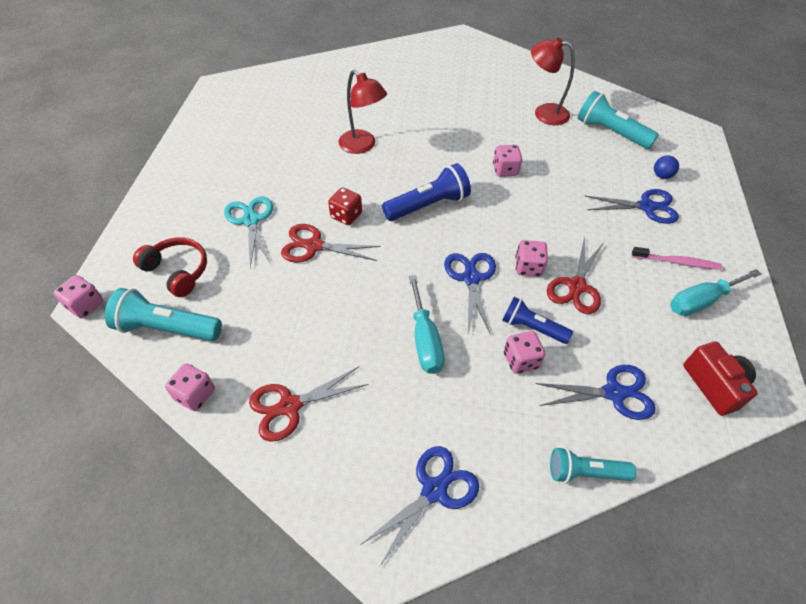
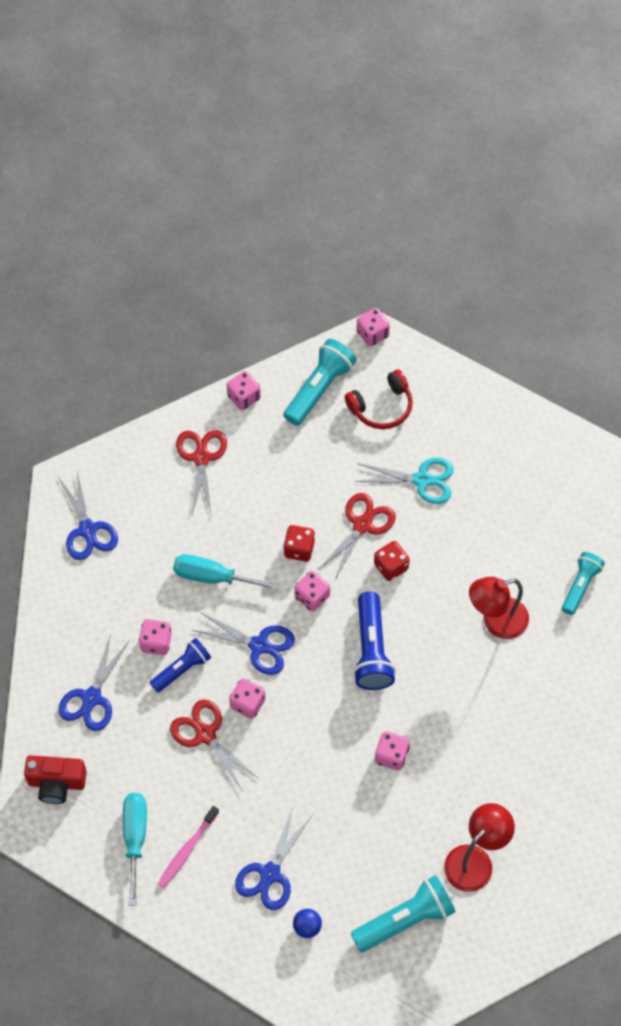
camera: 115 degrees right, 10 degrees up
turquoise flashlight [550,447,636,483] -> turquoise flashlight moved to [562,552,605,615]
none -> red dice [283,525,315,562]
none -> pink dice [295,571,330,611]

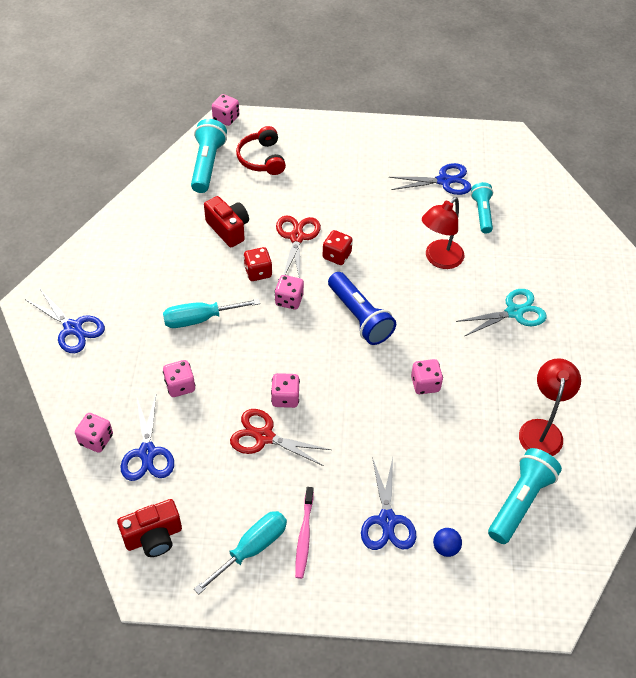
camera: 30 degrees left, 10 degrees down
turquoise screwdriver [123,793,147,906] -> turquoise screwdriver turned 75 degrees clockwise [194,511,287,594]
blue flashlight [150,638,211,693] -> none
red scissors [176,430,227,517] -> none
blue scissors [192,612,295,675] -> blue scissors moved to [389,163,472,195]
pink dice [227,371,261,410] -> pink dice moved to [75,413,113,453]
red headphones [345,369,413,429] -> red headphones turned 135 degrees clockwise [236,126,286,175]
turquoise scissors [355,458,454,504] -> turquoise scissors moved to [456,289,547,336]
none -> red camera [204,196,249,247]

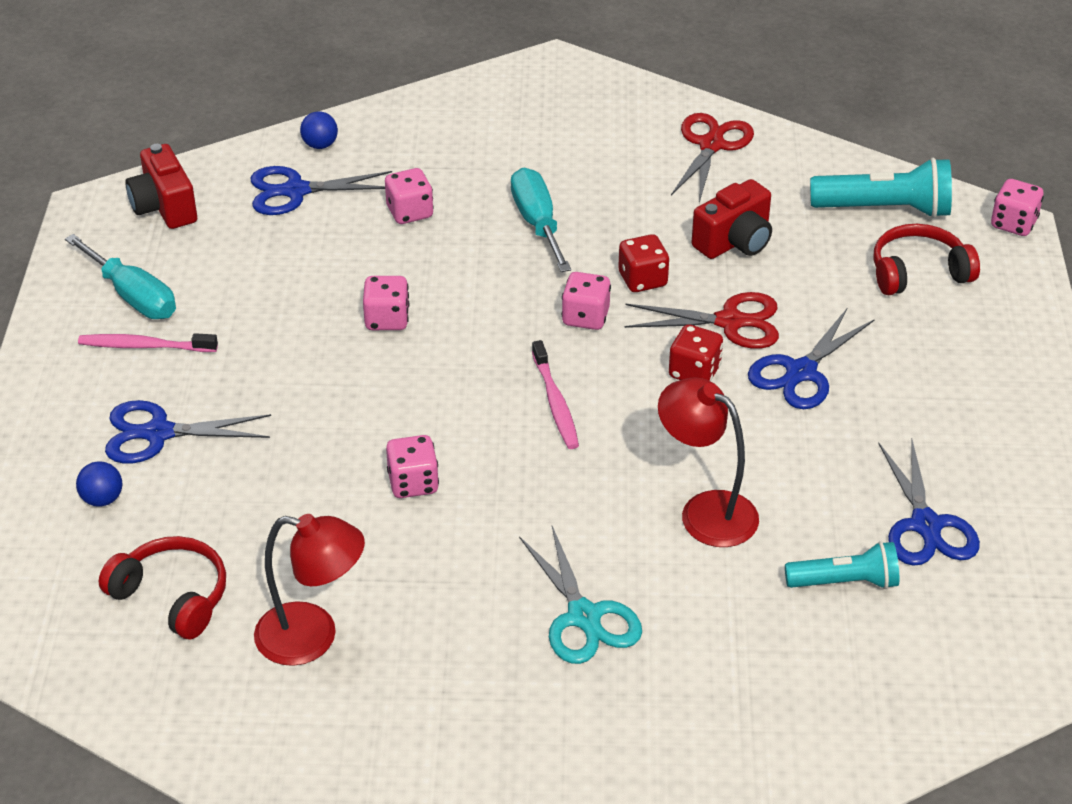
camera: 90 degrees right, 10 degrees down
blue scissors [25,289,105,353] -> blue scissors moved to [748,307,874,409]
pink dice [75,413,113,453] -> blue ball [300,112,338,149]
red scissors [230,409,331,466] -> red scissors moved to [671,113,754,203]
blue flashlight [328,272,396,345] -> pink toothbrush [532,340,579,449]
turquoise flashlight [488,448,562,544] -> red headphones [99,536,226,640]

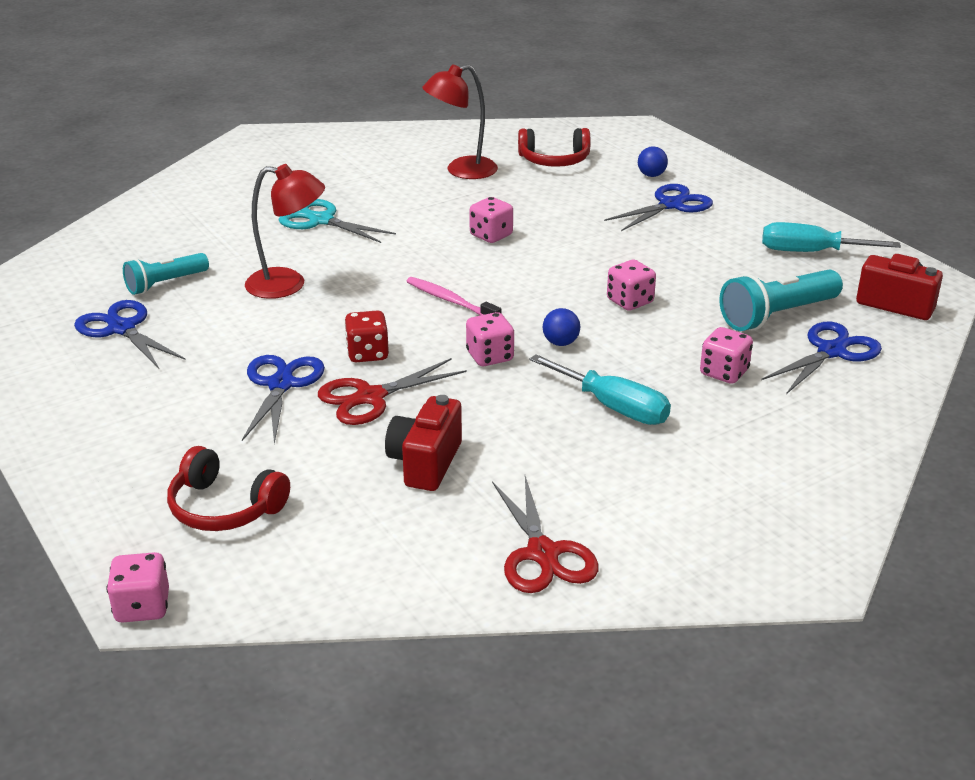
camera: 145 degrees right, 10 degrees down
pink toothbrush [78,333,218,352] -> none
blue ball [300,112,338,149] -> blue ball moved to [543,308,580,346]
red dice [618,234,669,292] -> none
turquoise flashlight [810,158,952,218] -> turquoise flashlight moved to [719,270,843,331]
red headphones [873,224,980,295] -> red headphones turned 75 degrees clockwise [167,446,290,531]

